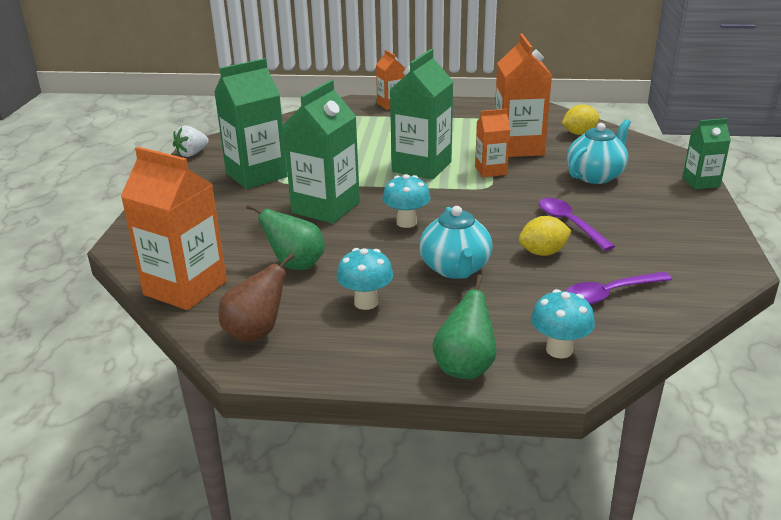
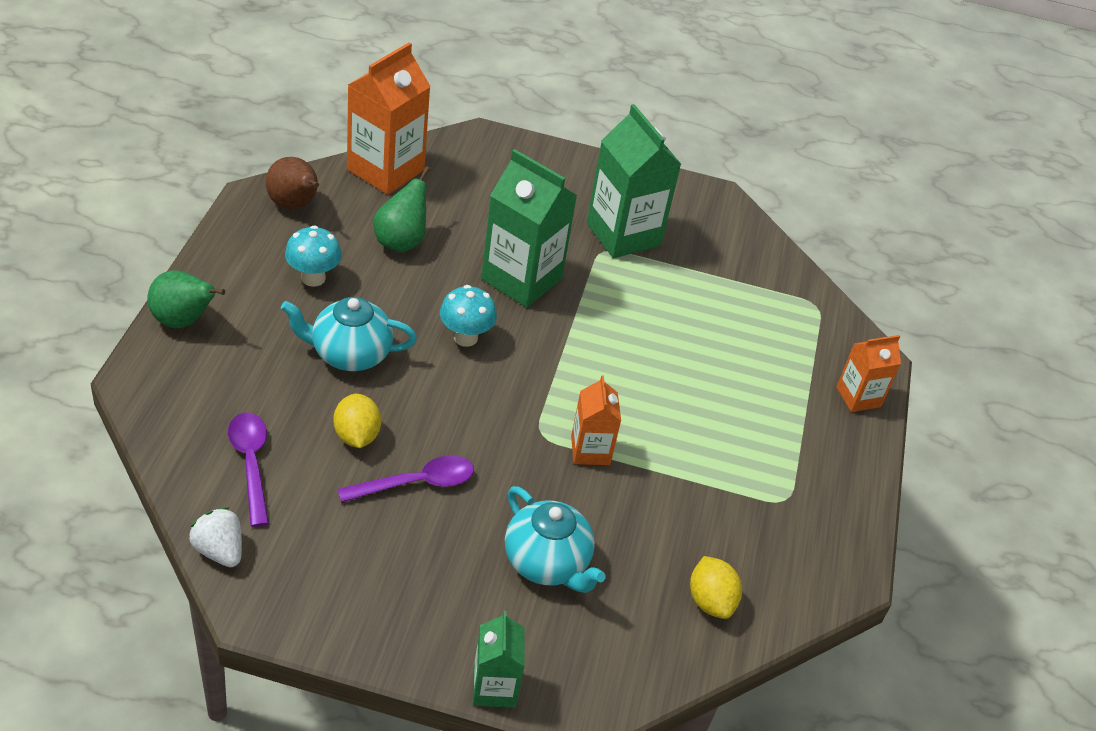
camera: 90 degrees right, 15 degrees up
white strawberry [173,126,209,157] -> white strawberry moved to [189,507,242,567]
green carton [390,49,454,180] -> none
orange carton [495,34,552,157] -> none
turquoise mushroom [531,289,595,358] -> none

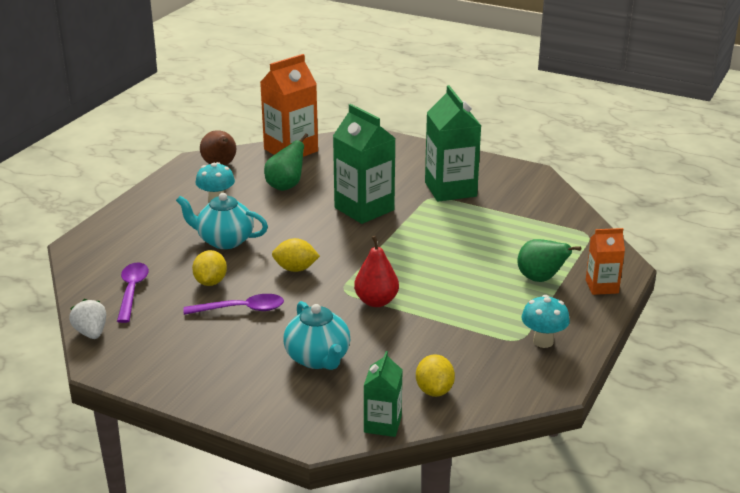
camera: 20 degrees right, 15 degrees down
green pear [147,271,225,328] -> green pear moved to [517,239,581,282]
turquoise mushroom [440,285,497,347] -> turquoise mushroom moved to [522,295,570,348]
green carton [473,611,525,708] -> green carton moved to [364,351,402,437]
orange carton [571,375,621,465] -> red pear [354,236,399,307]
none -> yellow lemon [272,238,320,272]

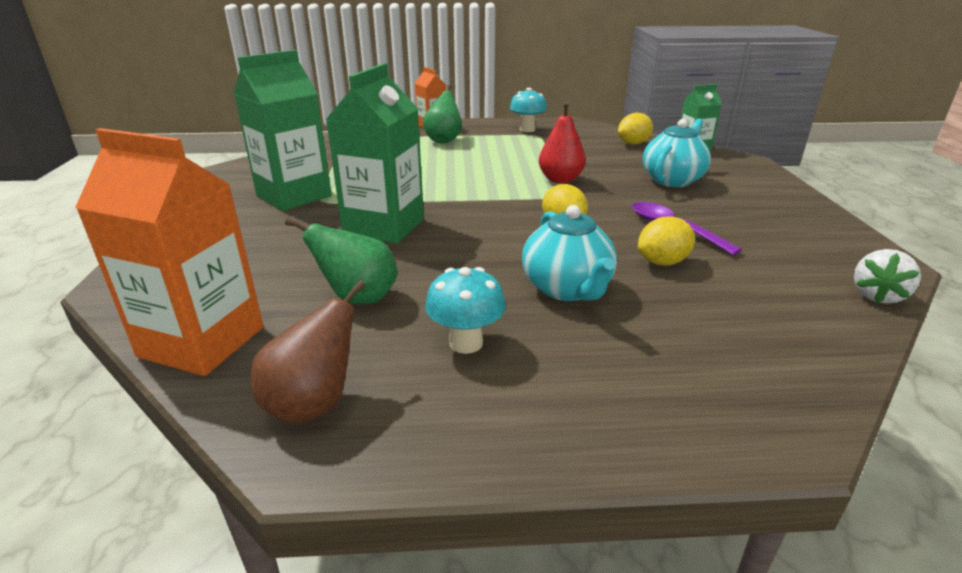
camera: 120 degrees left, 0 degrees up
purple spoon [117,262,149,323] -> none

